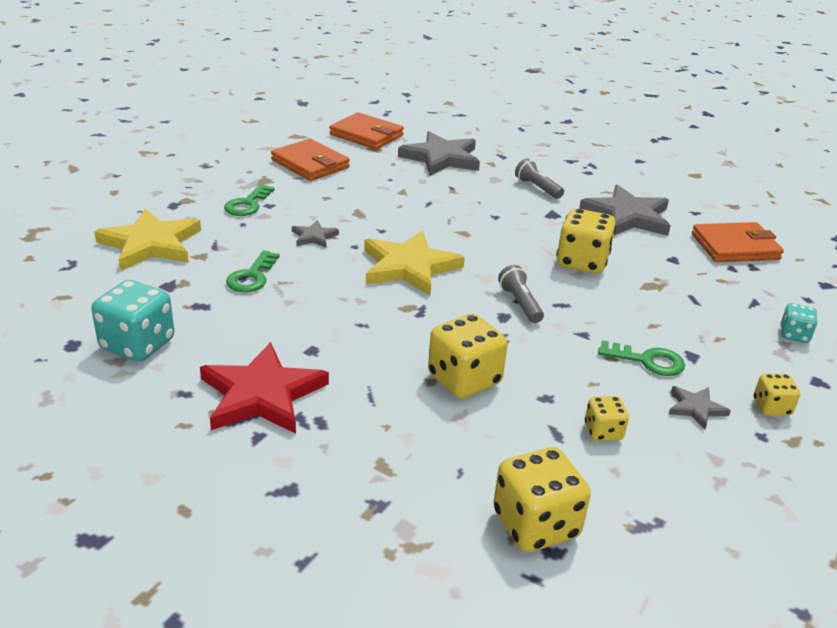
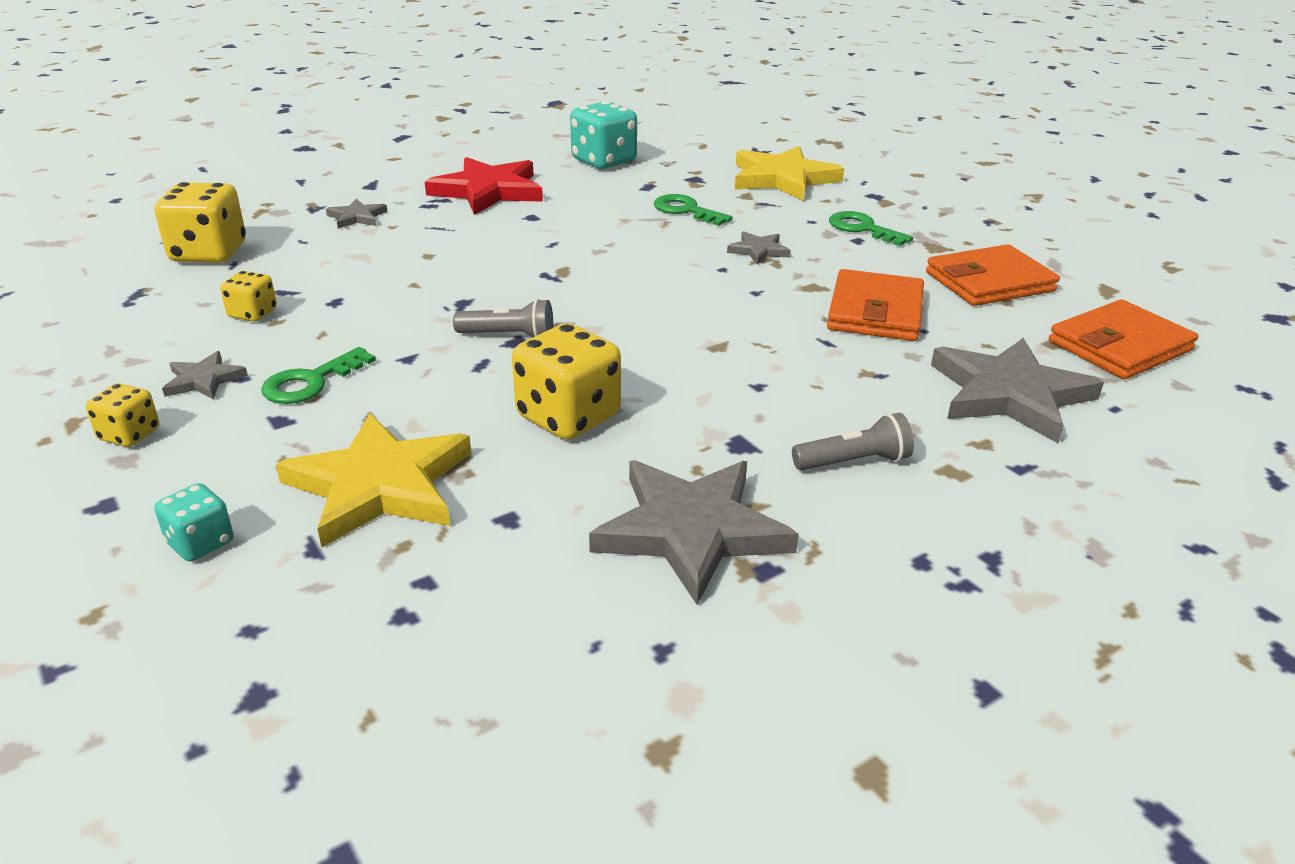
camera: 115 degrees right, 0 degrees up
yellow star [364,231,465,296] -> yellow star moved to [276,413,471,548]
yellow dice [428,314,508,399] -> none
orange wallet [692,222,784,262] -> orange wallet moved to [827,269,924,341]
none -> grey star [326,199,388,229]

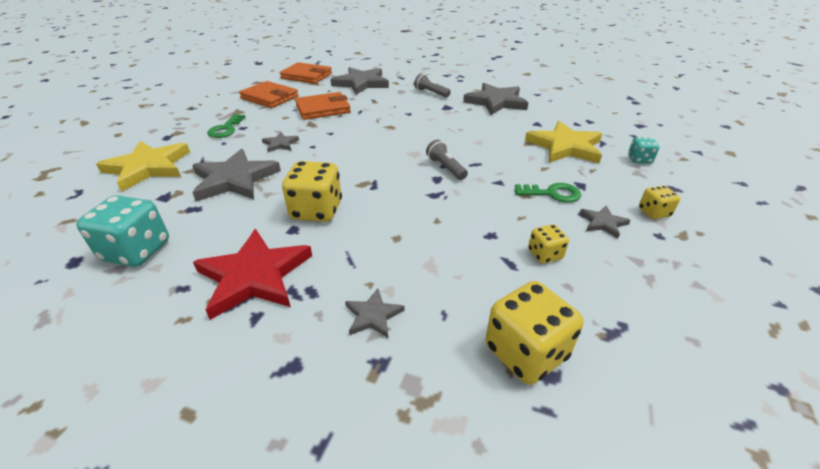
camera: 125 degrees left, 5 degrees up
yellow dice [512,323,621,440] -> yellow dice moved to [282,161,342,222]
green key [654,194,733,226] -> grey star [192,149,281,202]

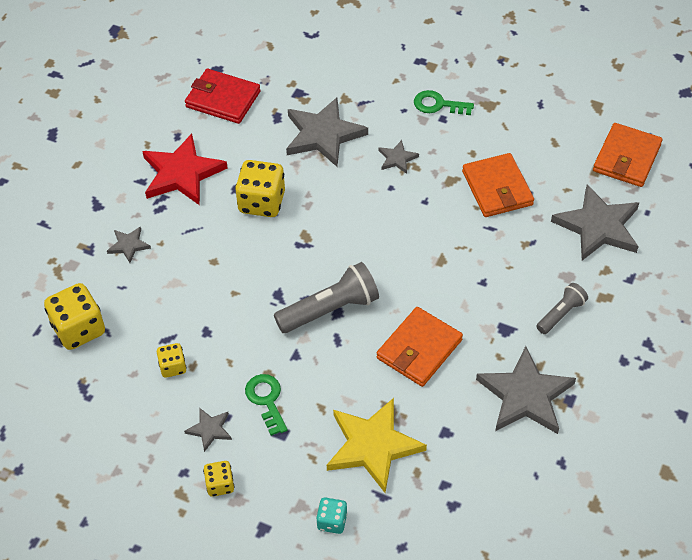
camera: 95 degrees right, 15 degrees up
turquoise dice [76,195,169,267] -> red wallet [185,69,261,124]
yellow star [96,141,190,192] -> none
orange wallet [239,81,298,108] -> orange wallet moved to [376,307,463,387]
grey flashlight [426,140,468,180] -> grey flashlight [274,262,379,333], size x1.74
green key [515,183,581,203] -> green key turned 150 degrees clockwise [245,374,288,436]

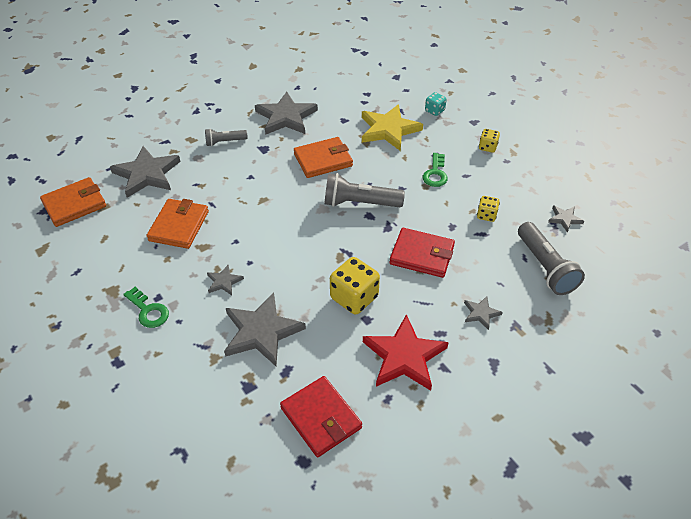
camera: 150 degrees left, 5 degrees down
yellow dice [44,283,105,350] -> grey flashlight [518,222,585,295]
grey star [184,408,232,452] -> grey star moved to [548,205,585,233]
none -> red wallet [389,228,455,278]

